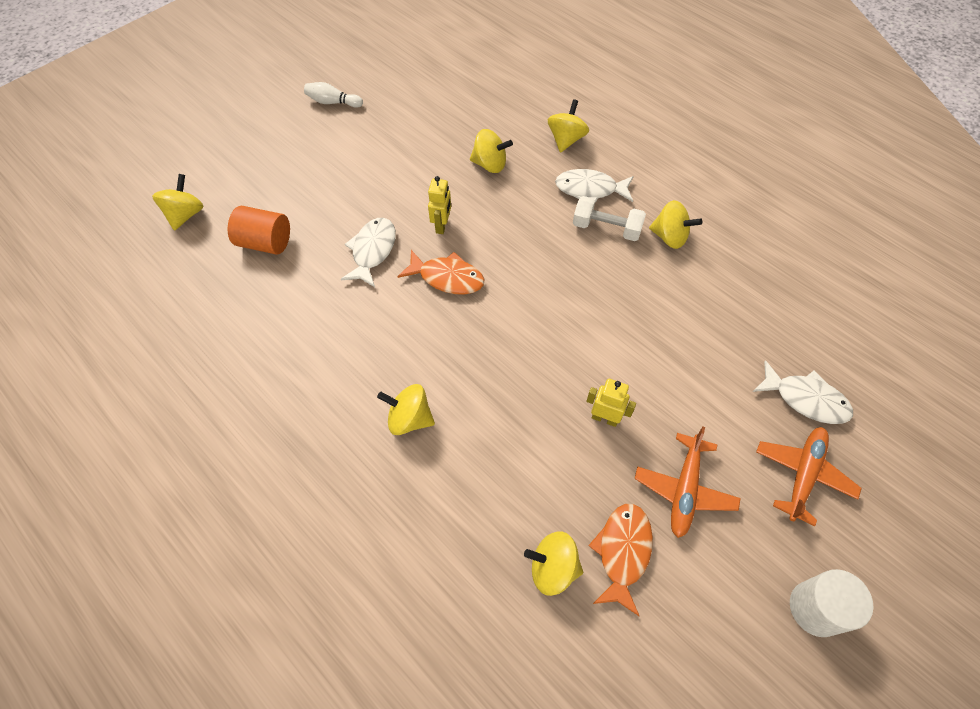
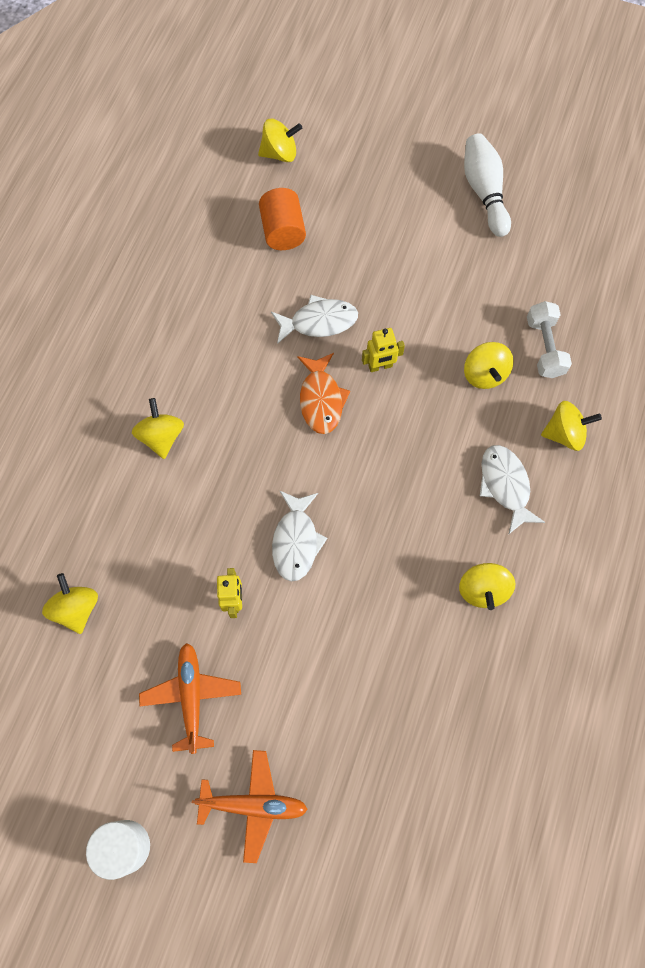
camera: 65 degrees right, 10 degrees up
white bowling pin [304,82,363,108] -> white bowling pin [464,133,511,237], size x1.62
white dumbbell [573,196,646,241] -> white dumbbell moved to [527,301,572,378]
orange fish [588,504,653,616] -> none
orange plane [634,427,741,538] -> orange plane turned 90 degrees clockwise [139,643,241,754]
white fish [753,360,853,424] -> white fish moved to [272,490,328,582]

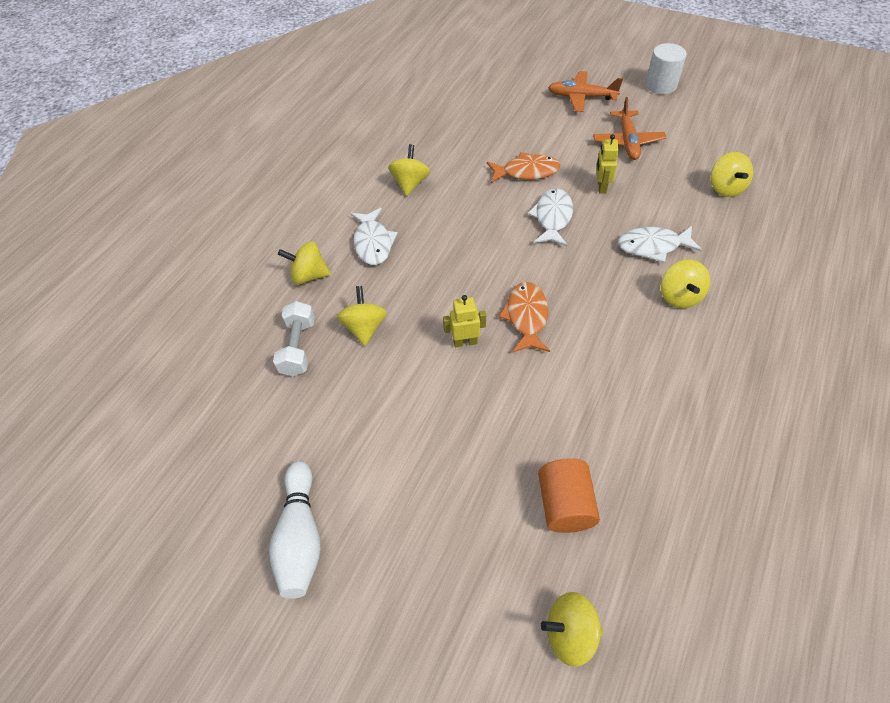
camera: 170 degrees left, 15 degrees down
white fish [271,295,358,344] -> white fish moved to [618,226,702,263]
none -> orange fish [487,152,560,183]

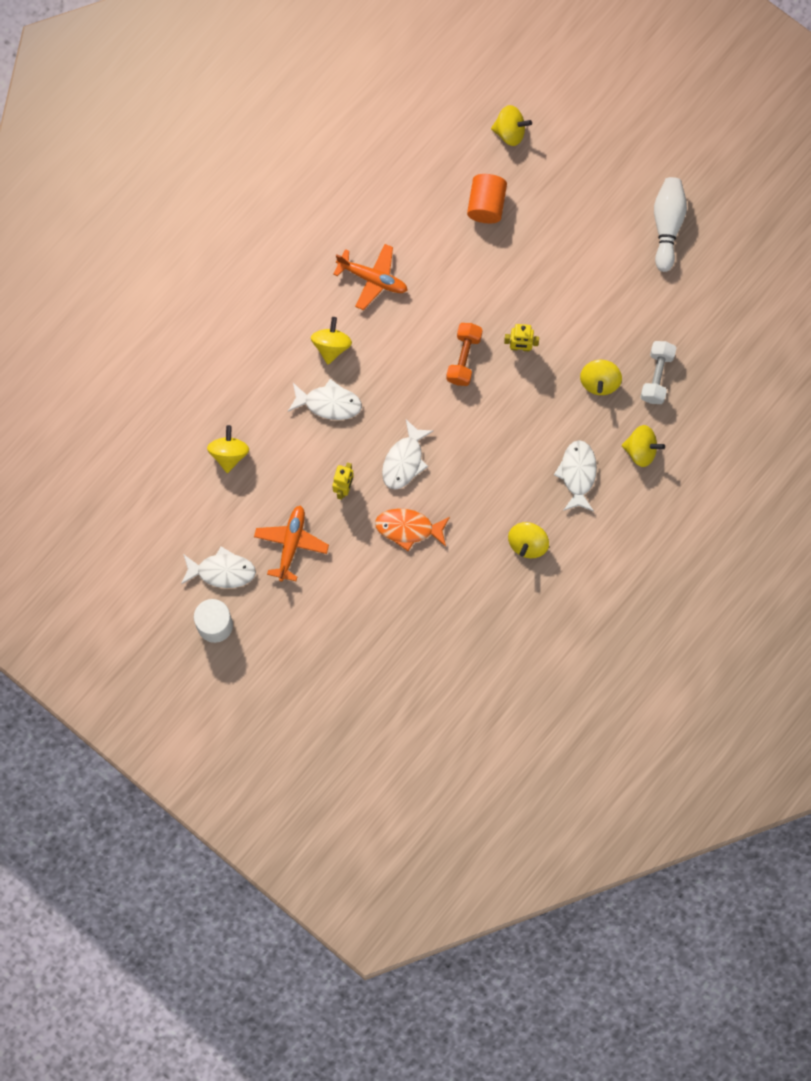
camera: 170 degrees left, 20 degrees up
orange fish [499,282,550,353] -> orange dumbbell [446,323,482,386]
orange plane [548,71,623,112] -> orange plane moved to [333,244,408,310]
none -> white fish [181,546,256,588]

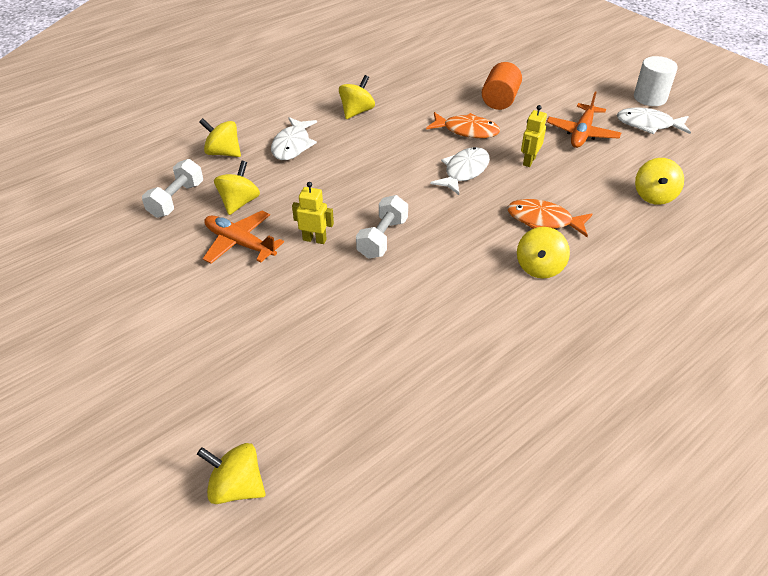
camera: 170 degrees left, 30 degrees down
white fish [288,379,362,420] -> orange fish [507,199,592,237]
orange plane [333,244,408,310] -> orange plane moved to [203,211,284,264]
orange dumbbell [446,323,482,386] -> white dumbbell [356,195,408,259]
orange cylinder [467,174,507,224] -> orange cylinder moved to [482,62,522,110]
white bowling pin [654,177,687,272] -> none

